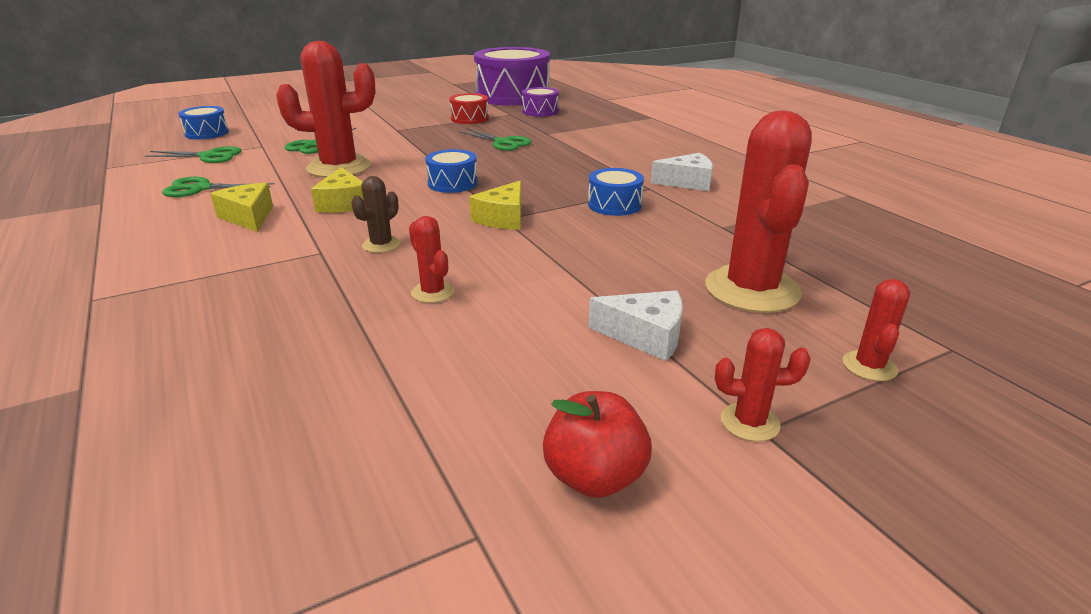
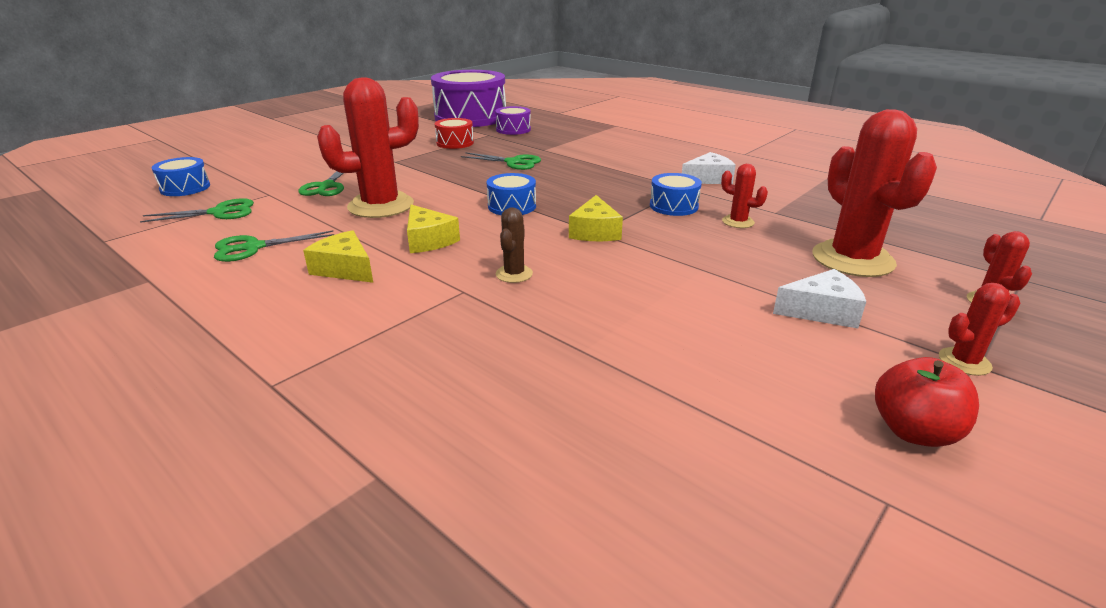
camera: 20 degrees left, 0 degrees up
red cactus [409,216,454,303] -> red cactus moved to [721,164,768,228]

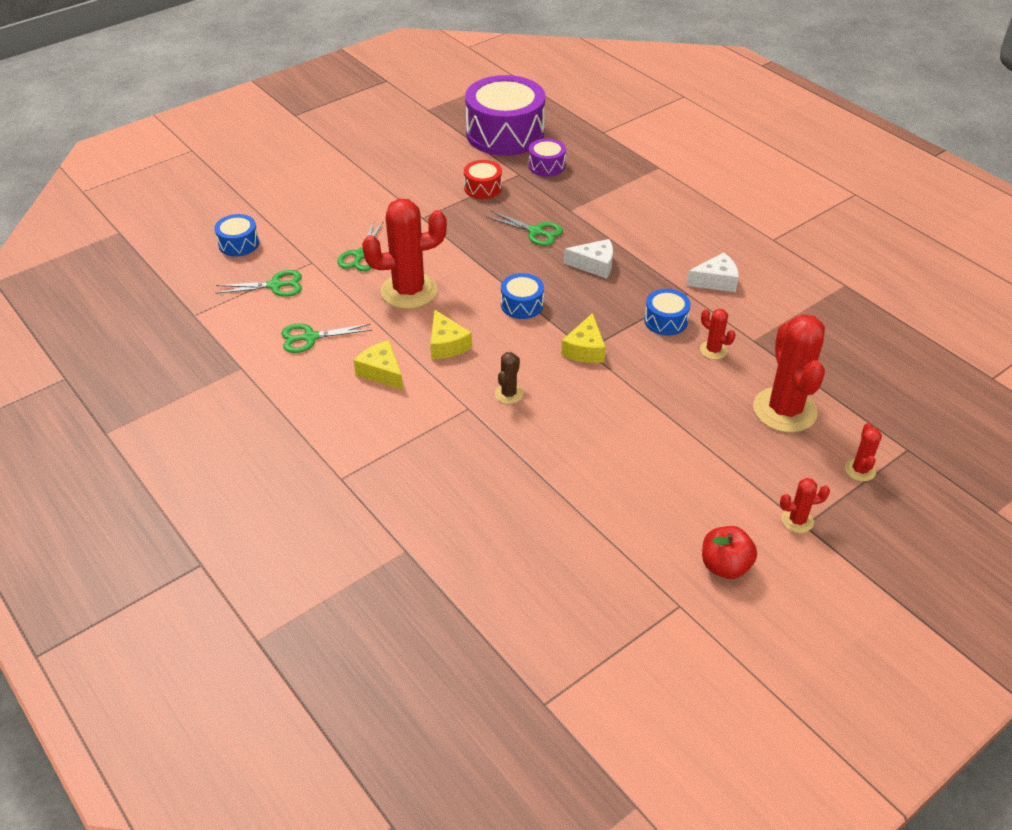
camera: 10 degrees right, 15 degrees up
white cheese [773,269,866,328] -> white cheese moved to [564,239,613,279]

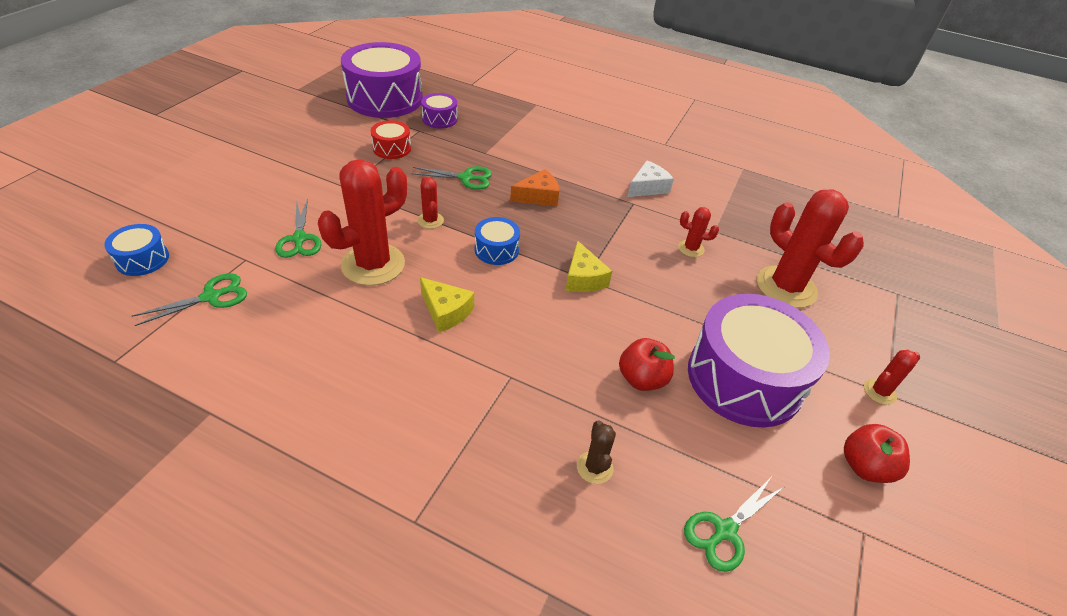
camera: 30 degrees left, 0 degrees up
green scissors [281,323,372,353] -> green scissors moved to [684,478,784,572]
yellow cheese [353,340,403,390] -> none
brown cactus [495,352,523,404] -> brown cactus moved to [577,421,616,484]
white cheese [564,239,613,279] -> orange cheese [510,169,559,206]
blue drum [644,289,691,336] -> none
red cactus [845,423,882,481] -> red cactus moved to [417,177,444,229]
none -> red apple [619,338,675,391]
none -> purple drum [688,294,830,428]

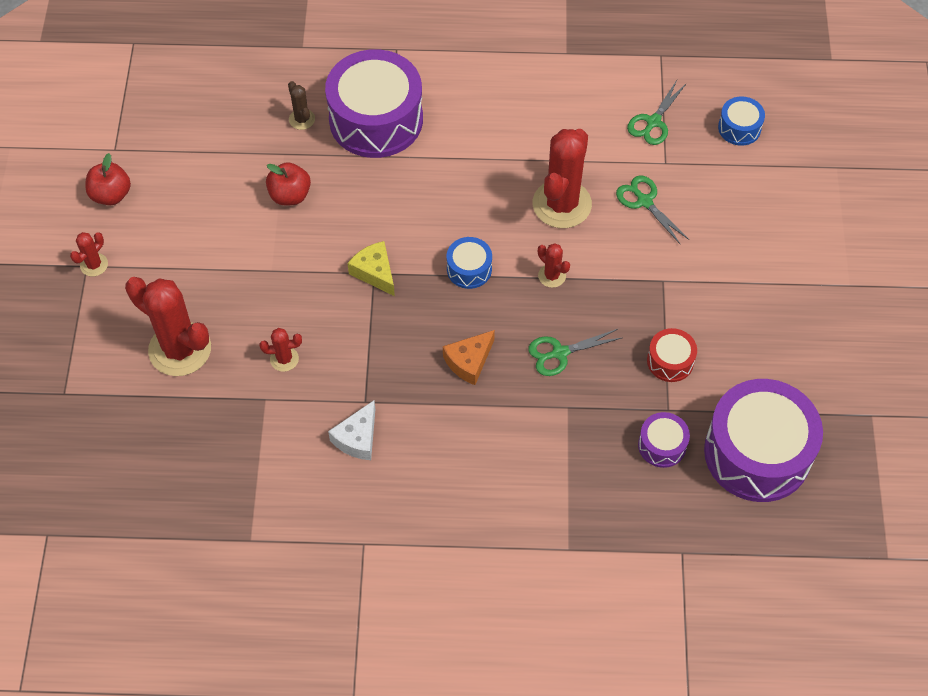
camera: 160 degrees right, 15 degrees up
yellow cheese [420,277,474,332] -> none
green scissors [684,478,784,572] -> none
purple drum [688,294,830,428] -> purple drum moved to [325,49,423,158]

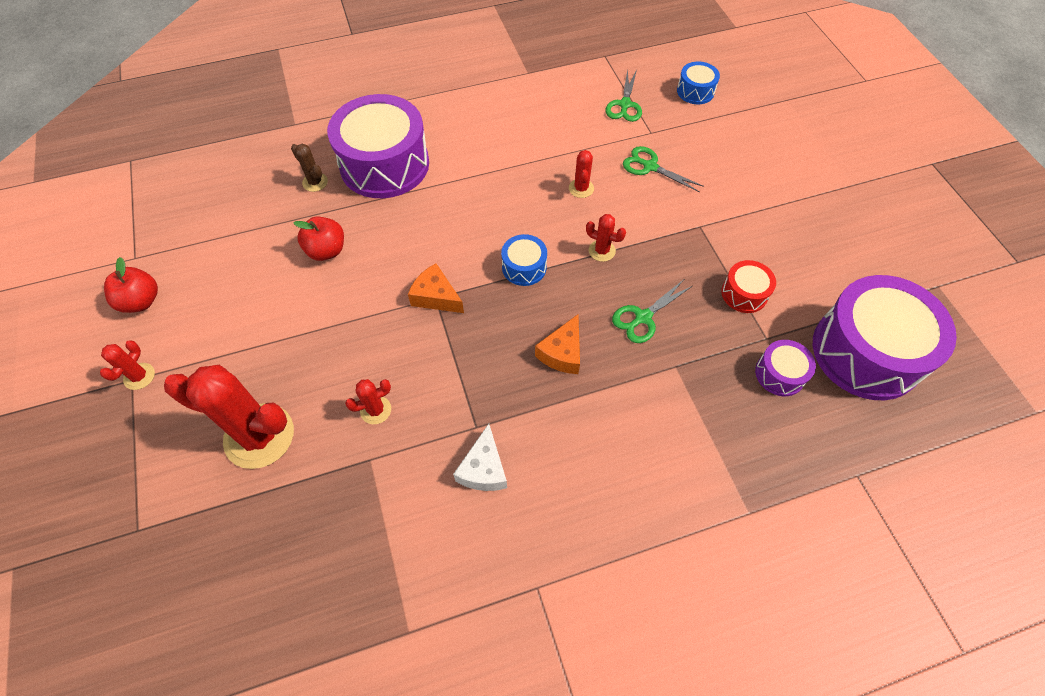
camera: 20 degrees left, 0 degrees up
yellow cheese [347,241,395,296] -> orange cheese [408,263,464,313]
red cactus [533,129,592,228] -> red cactus [569,150,594,198], size x0.46

